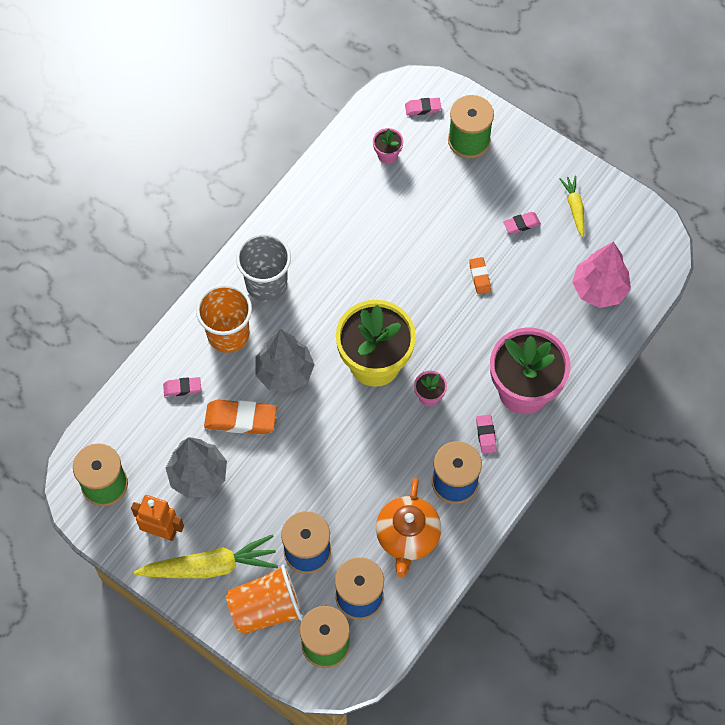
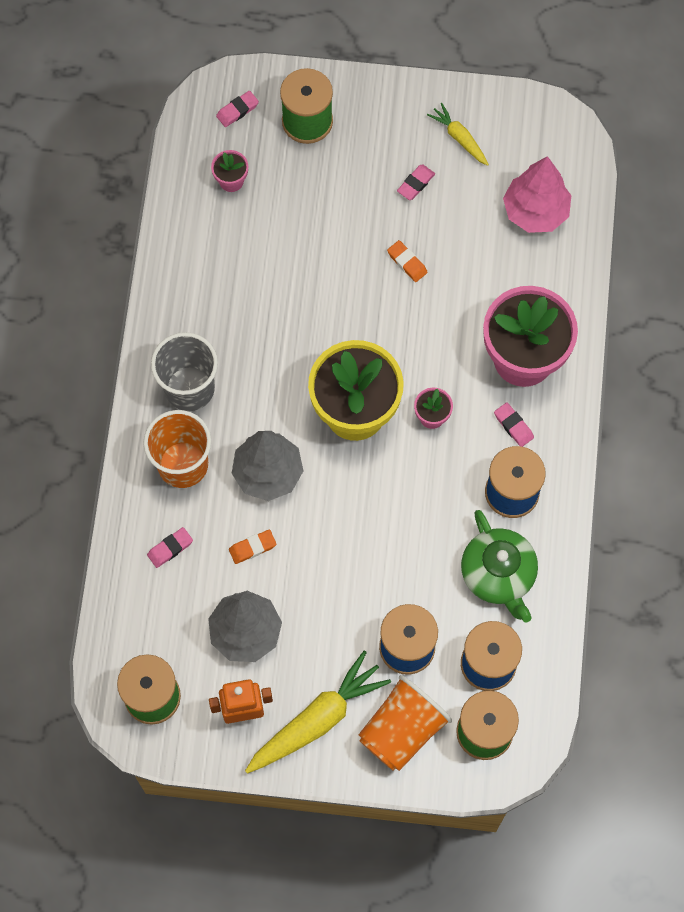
camera: 30 degrees left, 5 degrees up
orange eraser [204,399,277,434] -> orange eraser [229,530,276,564], size x0.54
orange teapot [376,478,441,578] -> green teapot [461,510,538,623]

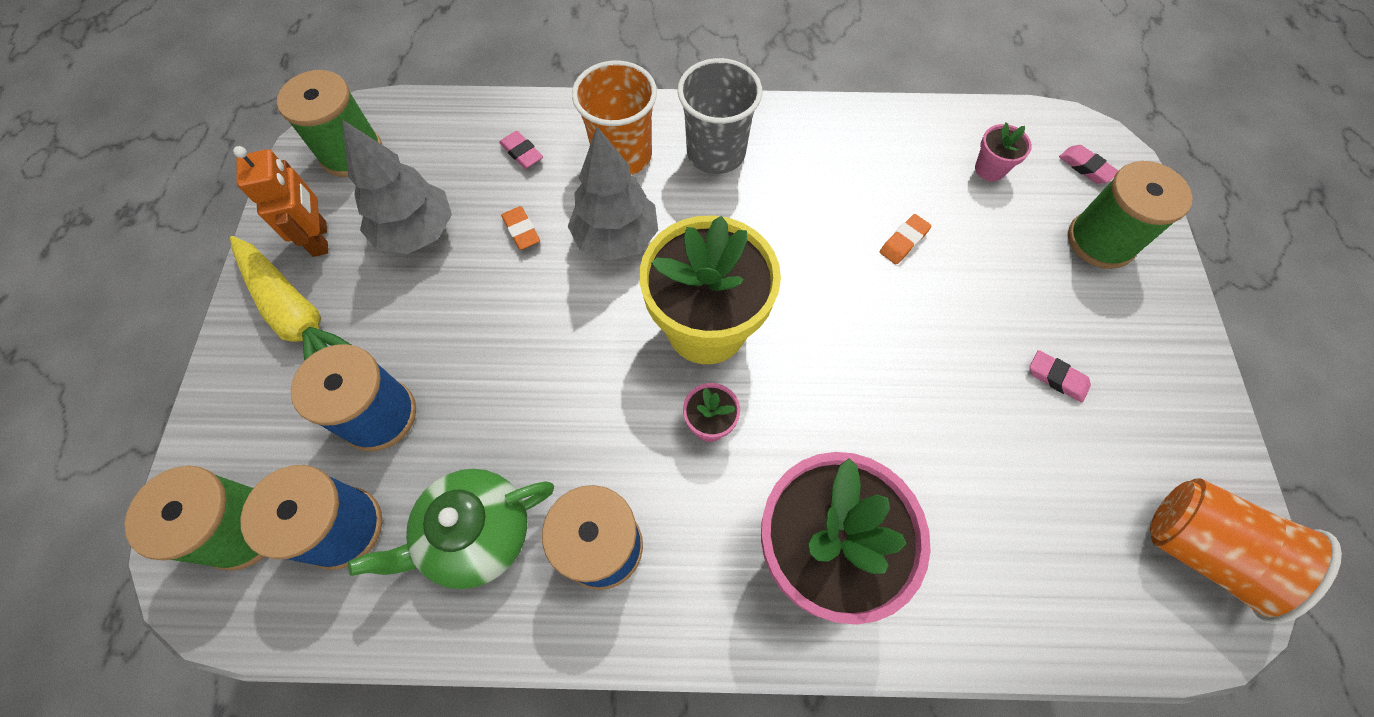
camera: 85 degrees right, 5 degrees down
orange cup [358,675,452,771] -> orange cup moved to [1150,478,1342,624]
orange eraser [387,240,428,282] -> orange eraser moved to [880,214,931,264]
yellow carrot [427,103,489,166] -> none
pink eraser [494,402,534,447] -> none
pink tree [503,156,571,233] -> none

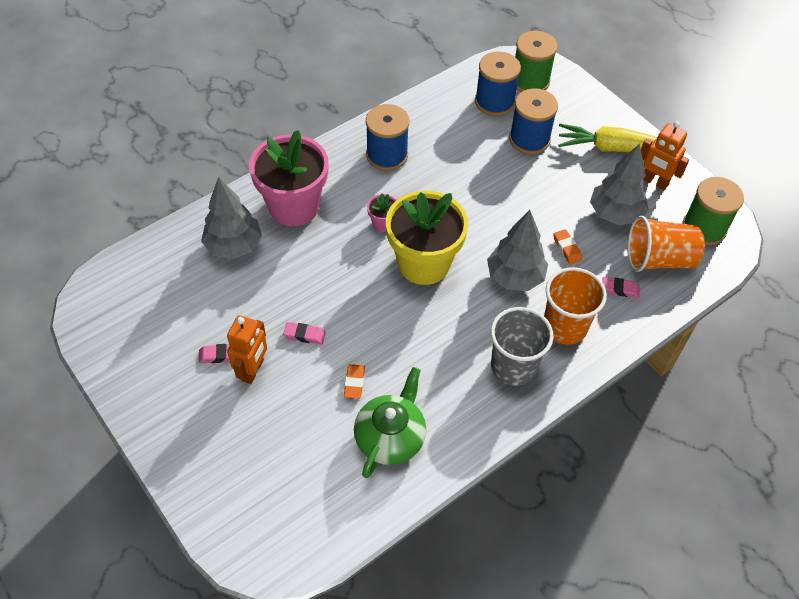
camera: 140 degrees right, 10 degrees down
green teapot [348,469,554,589] -> green teapot moved to [354,367,426,478]
orange eraser [501,206,540,250] -> orange eraser turned 45 degrees clockwise [553,229,582,265]
pink flower pot [975,122,1032,181] -> none
pink eraser [1059,145,1119,184] -> pink eraser moved to [283,322,326,344]
green spool [1068,161,1193,269] -> none
orange cup [1150,478,1342,624] -> orange cup moved to [628,216,705,272]
none -> grey tree [201,177,262,259]
none -> orange robot [227,315,267,384]

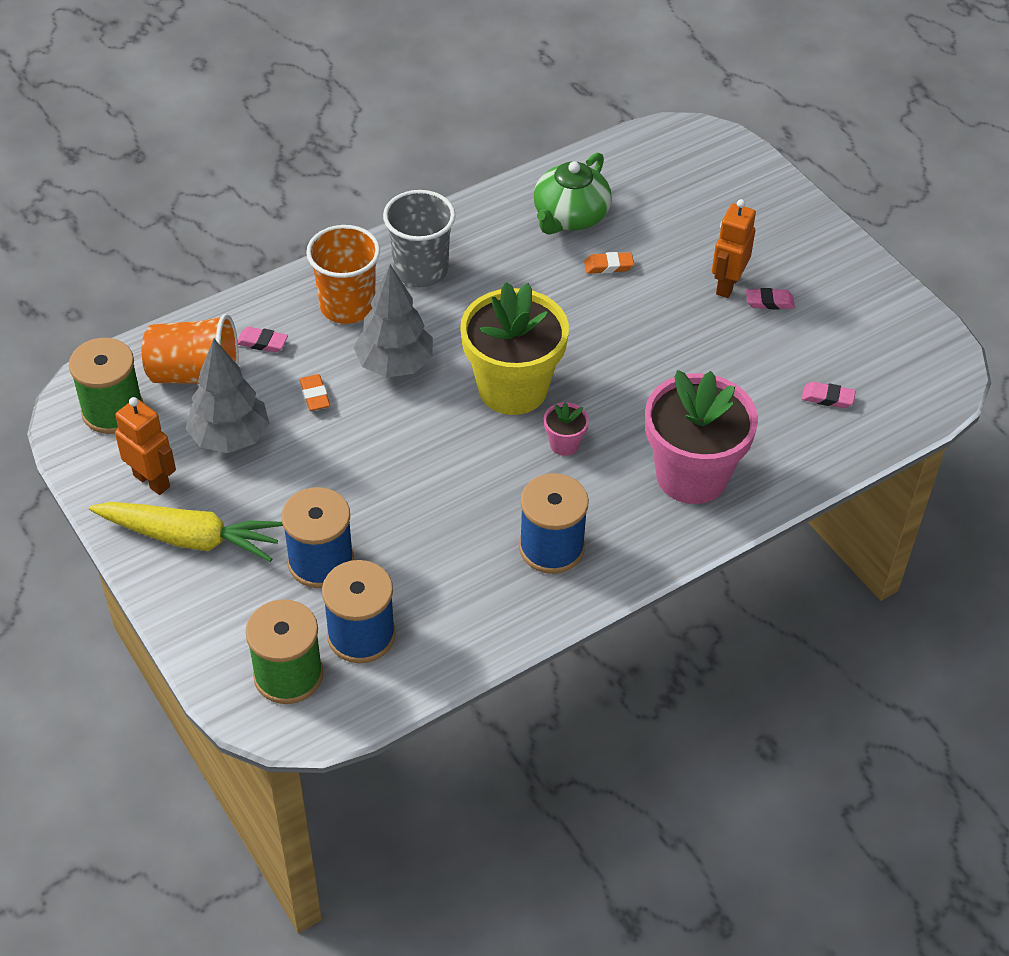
camera: 175 degrees left, 5 degrees down
grey tree [201,177,262,259] -> none
pink eraser [283,322,326,344] -> pink eraser moved to [802,382,856,408]
orange eraser [344,364,365,399] -> orange eraser turned 75 degrees clockwise [584,252,634,274]

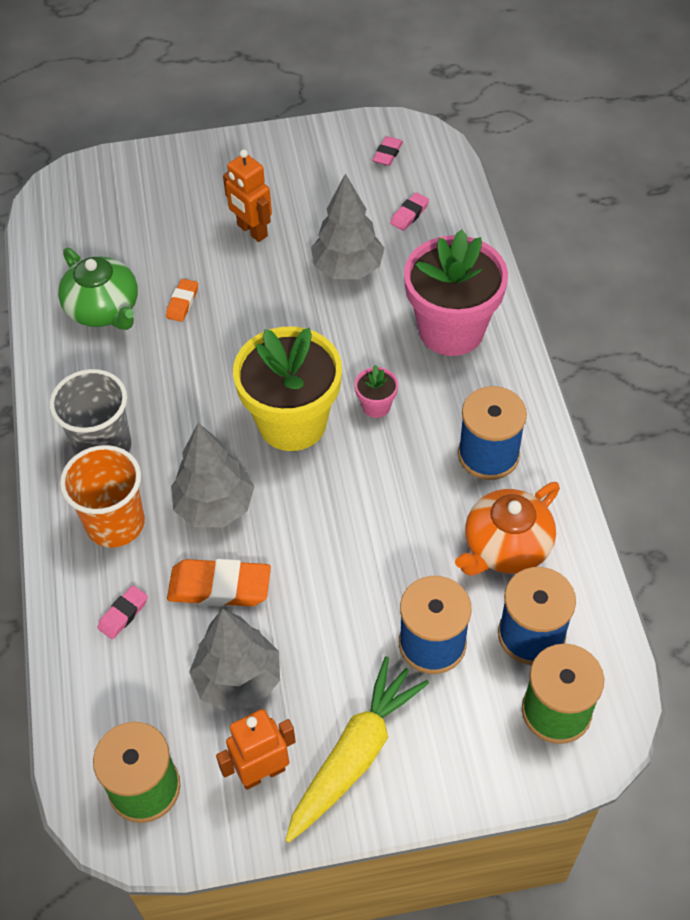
camera: 65 degrees left, 5 degrees up
orange cup [142,314,239,384] -> none
orange eraser [299,374,330,411] -> orange eraser [167,559,271,606], size x1.87
pink eraser [746,288,795,309] -> pink eraser moved to [373,136,403,166]
none -> grey tree [311,173,384,279]
none -> orange teapot [455,482,560,576]

